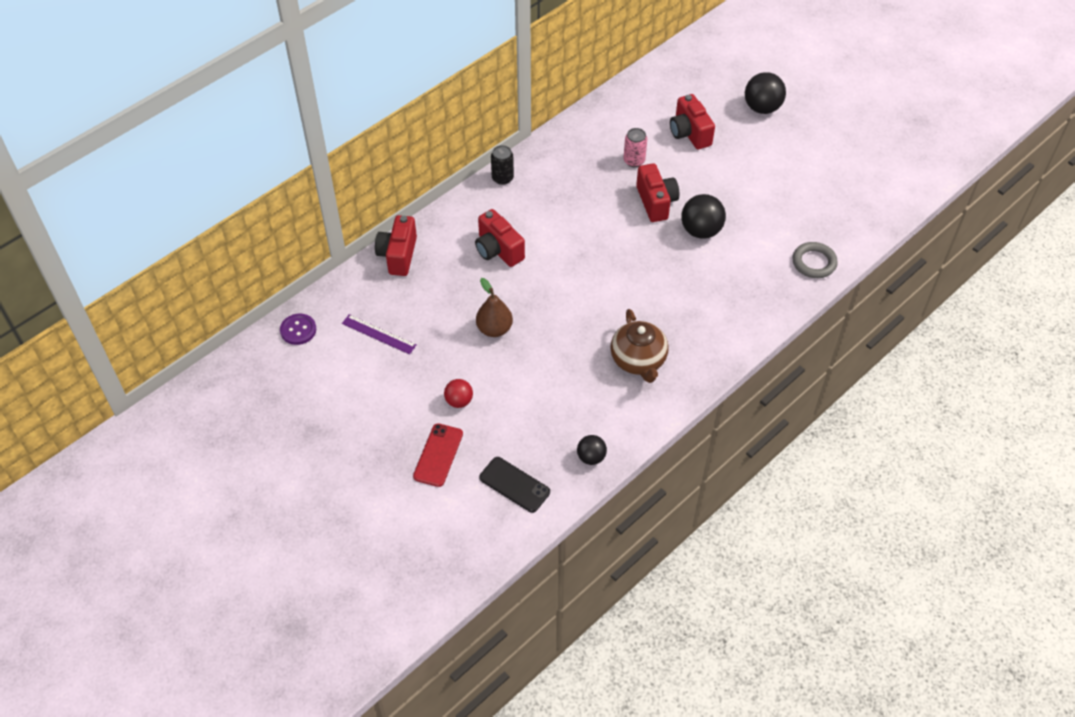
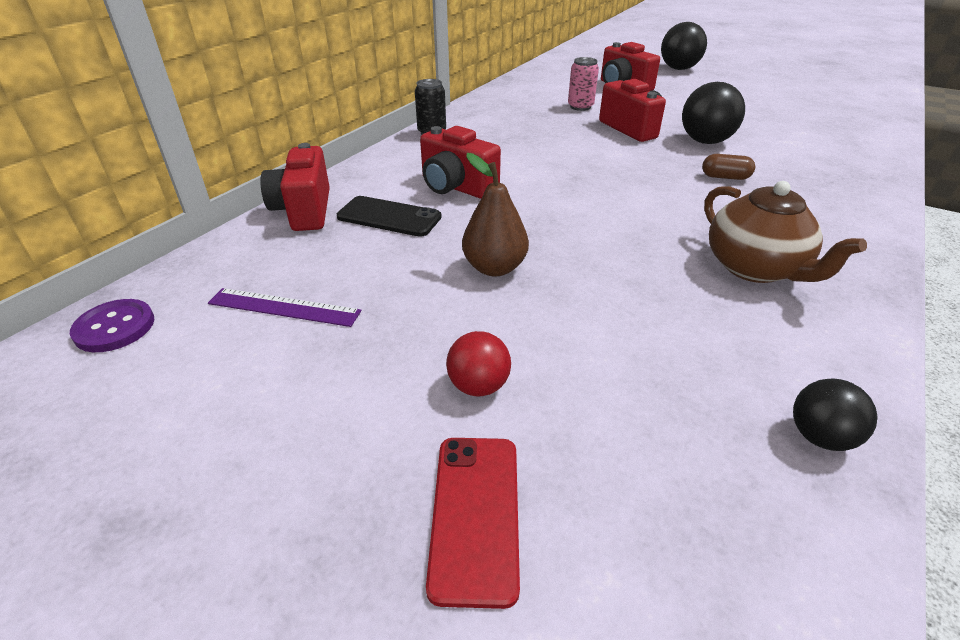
camera: 15 degrees left, 15 degrees down
black phone [479,457,550,513] -> black phone moved to [337,196,442,237]
grey ring [792,242,838,278] -> none
none -> brown capsule [702,154,755,180]

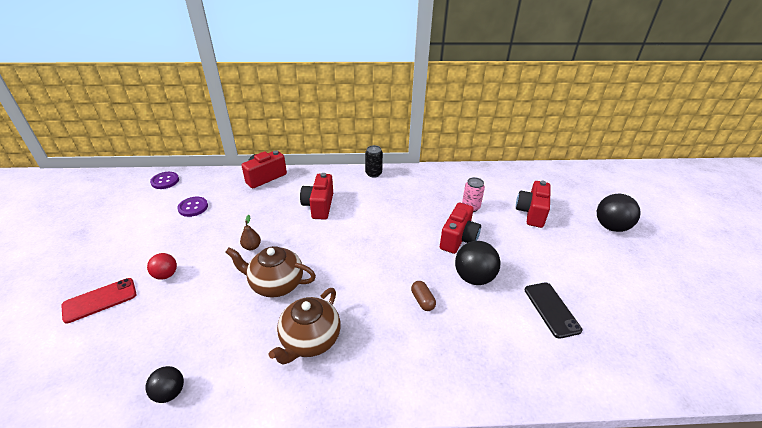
camera: 55 degrees right, 0 degrees up
purple ruler [208,288,362,327] -> purple button [177,197,208,217]
black phone [337,196,442,237] -> black phone moved to [524,282,582,339]
brown pear [462,153,529,276] -> brown pear [240,215,261,250], size x0.62
none -> brown teapot [225,246,316,298]

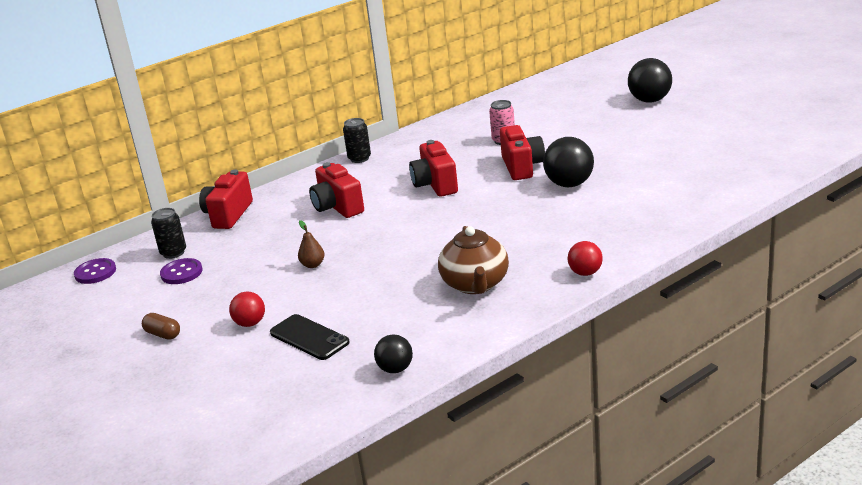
camera: 30 degrees left, 10 degrees down
red phone [61,278,136,323] -> none
brown teapot [225,246,316,298] -> none
brown capsule [411,281,436,311] -> brown capsule moved to [142,313,180,340]
red camera [516,180,551,228] -> red camera moved to [409,140,458,197]
black phone [524,282,582,339] -> black phone moved to [270,314,350,360]
none -> black can [151,208,186,259]
none -> red ball [567,241,603,276]

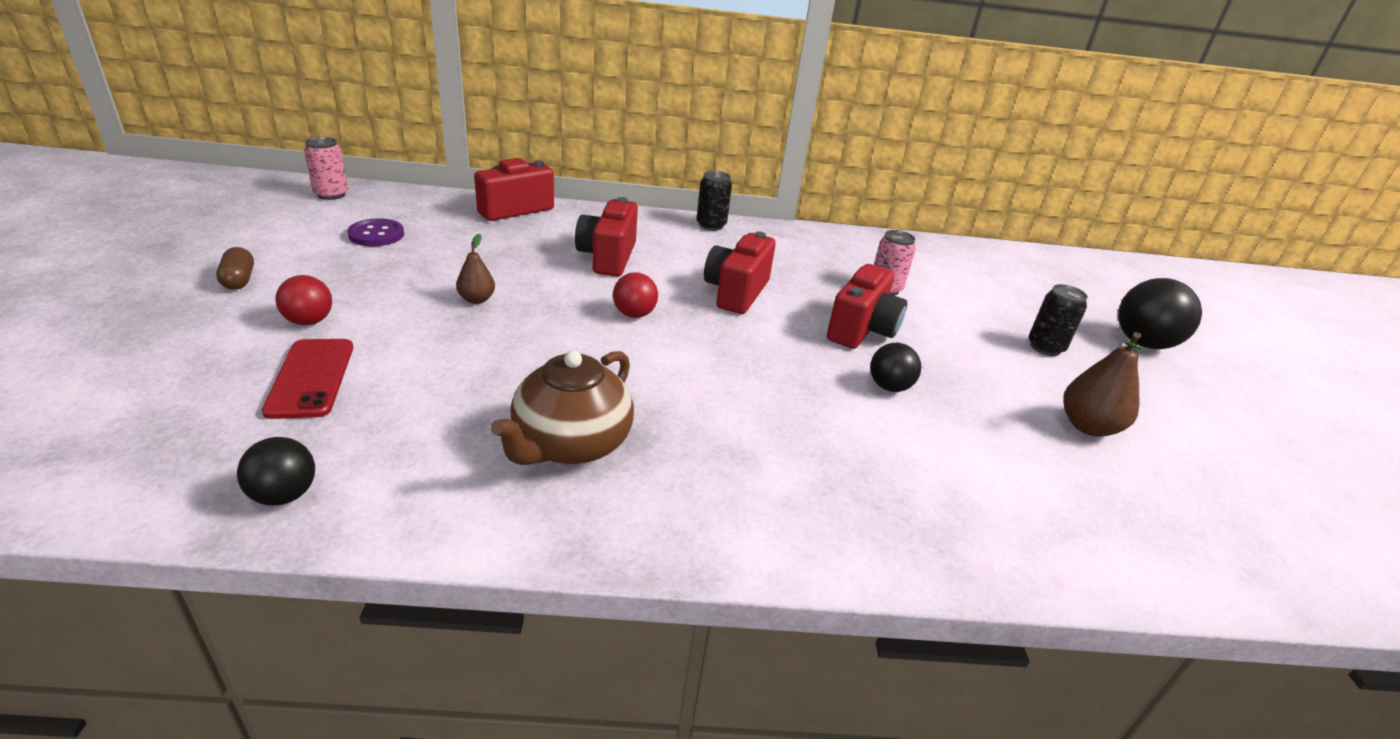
camera: 30 degrees right, 5 degrees up
purple button [74,258,116,284] -> pink can [304,137,348,200]
black can [151,208,186,259] -> black can moved to [1029,284,1088,356]
black phone [270,314,350,360] -> red phone [262,339,353,419]
black ball [543,137,594,187] -> black ball [870,343,921,392], size x0.60
red ball [567,241,603,276] -> red ball moved to [613,272,658,318]
none -> brown pear [1063,332,1143,437]

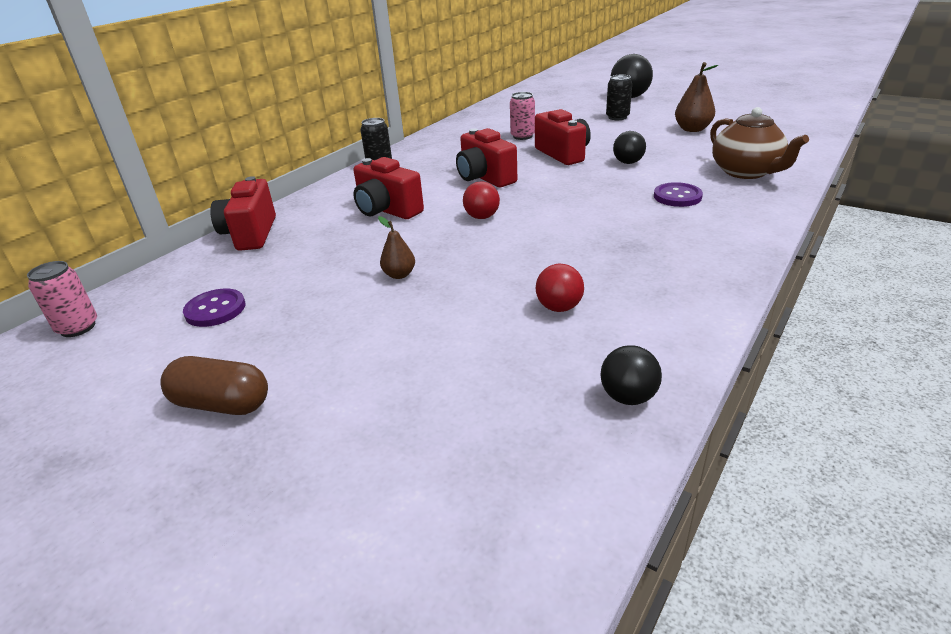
camera: 50 degrees left, 0 degrees up
brown capsule [216,247,254,290] -> brown capsule [160,356,268,415], size x1.52
red phone [262,339,353,419] -> none
red ball [275,275,332,325] -> red ball moved to [536,264,584,312]
brown teapot [491,350,634,465] -> brown teapot moved to [710,107,809,179]
none -> purple button [654,182,703,207]

